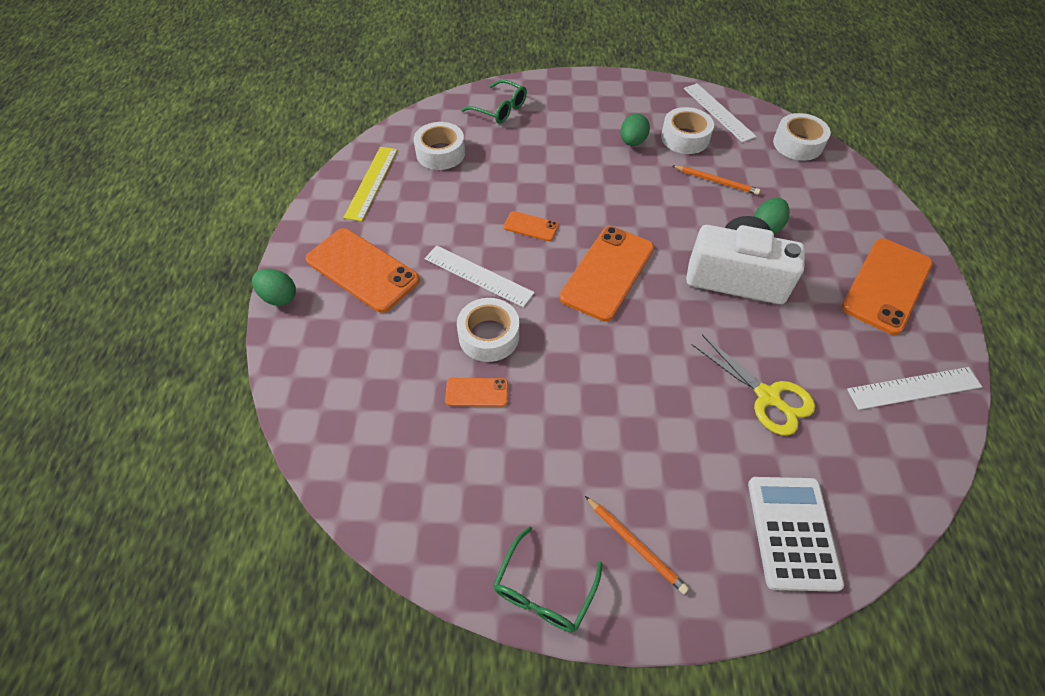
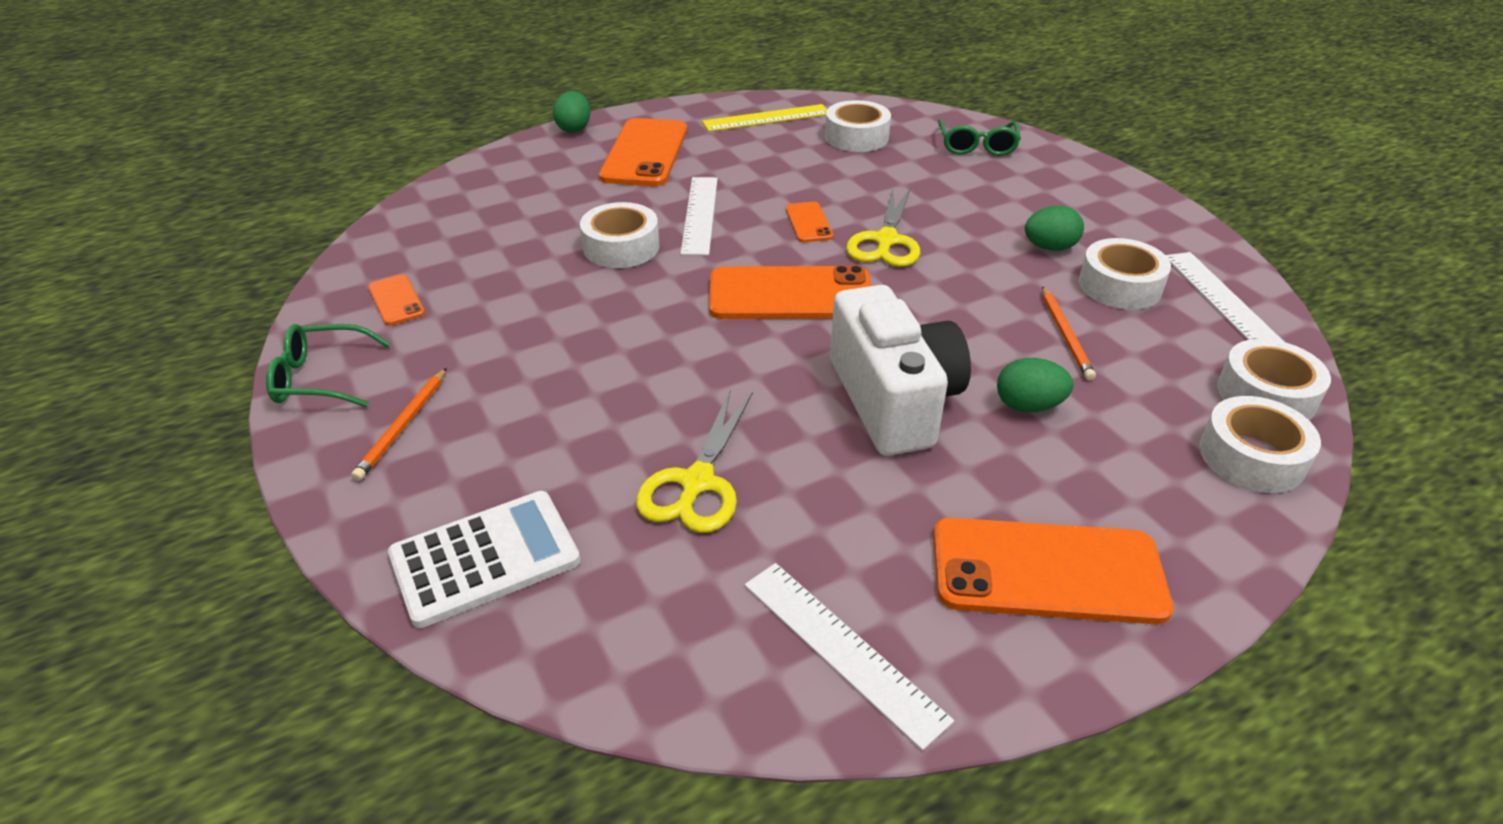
camera: 60 degrees right, 15 degrees down
orange phone [445,378,508,407] -> orange phone moved to [368,275,425,325]
white ruler [684,83,757,143] -> white ruler turned 45 degrees counterclockwise [1166,252,1284,342]
none -> yellow scissors [846,187,920,267]
none -> white tape [1199,396,1321,493]

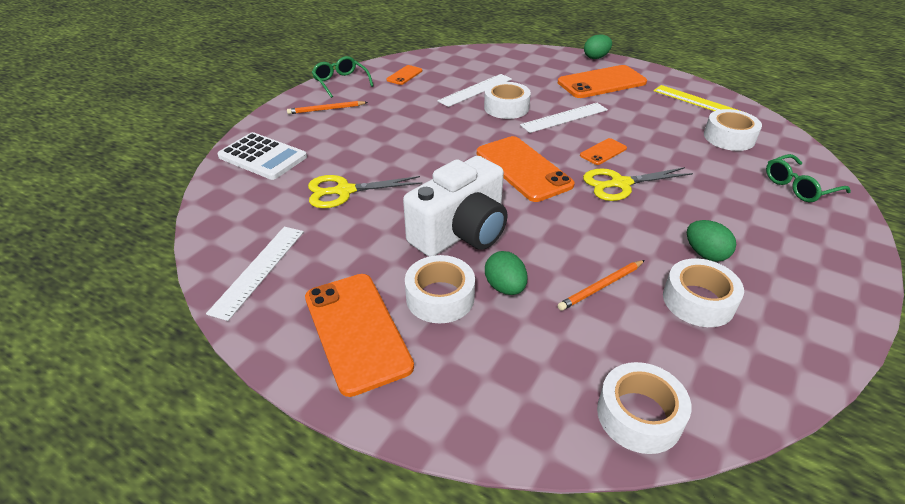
camera: 60 degrees right, 0 degrees up
white ruler [1166,252,1284,342] -> white ruler moved to [437,74,512,107]
white tape [1199,396,1321,493] -> white tape moved to [405,255,475,323]

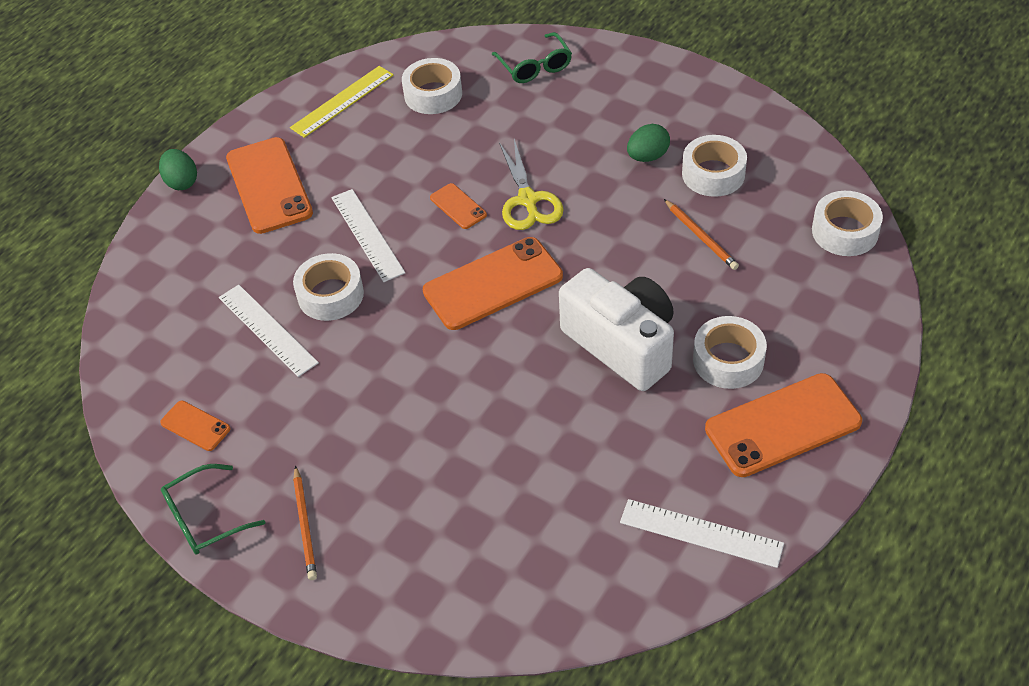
camera: 85 degrees left, 10 degrees up
white calculator [217,132,307,180] -> none
yellow scissors [308,175,422,208] -> none
green egg [485,251,527,295] -> none

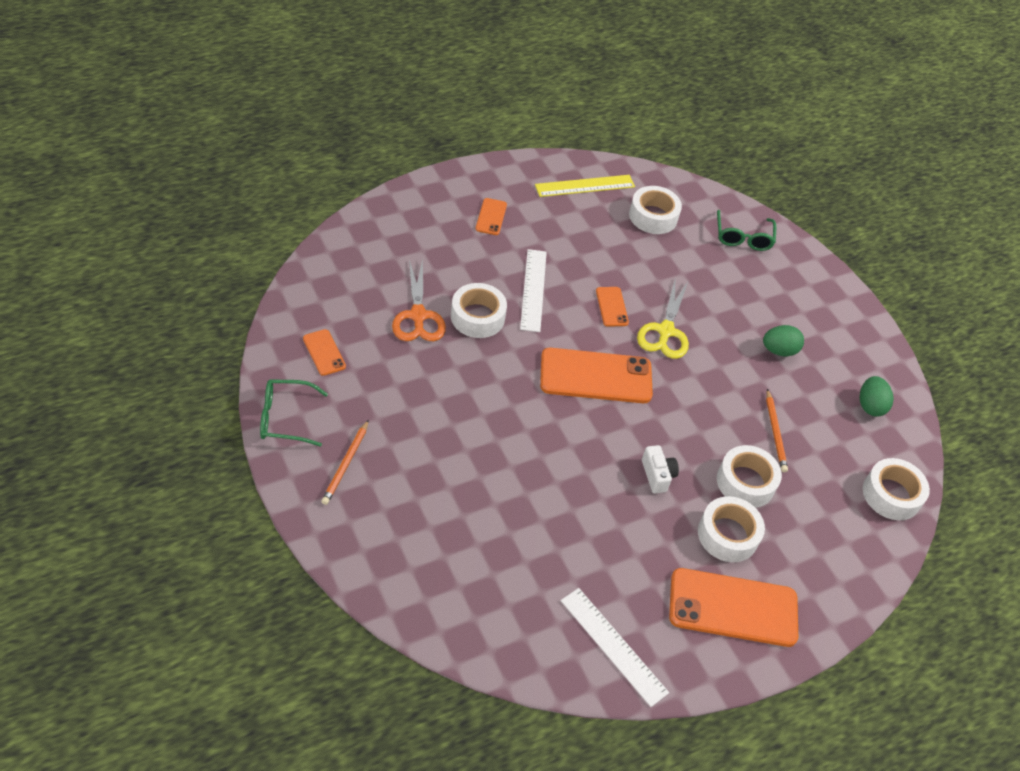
camera: 20 degrees right, 0 degrees up
green egg [159,149,197,190] -> green egg moved to [859,376,894,417]
white ruler [219,285,319,377] -> orange scissors [392,259,446,341]
orange phone [226,137,313,234] -> orange phone [476,198,507,235], size x0.48
white camera [559,268,674,391] -> white camera [642,445,679,493], size x0.42
white tape [682,135,747,197] -> white tape moved to [717,445,782,508]

